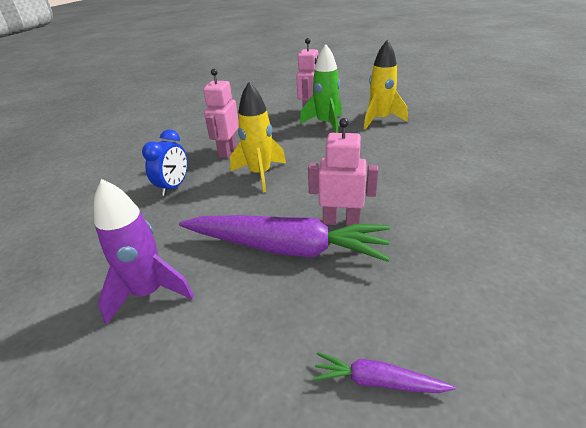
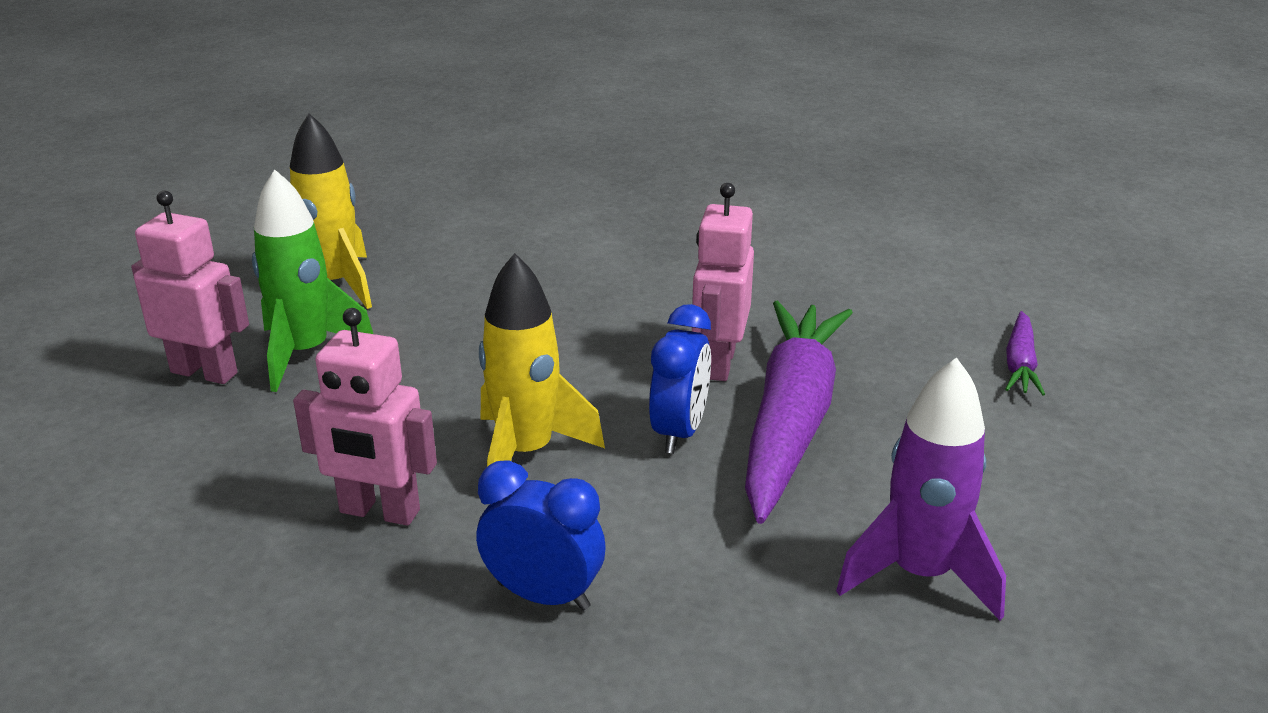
camera: 90 degrees left, 5 degrees down
none -> blue clock [649,304,711,454]

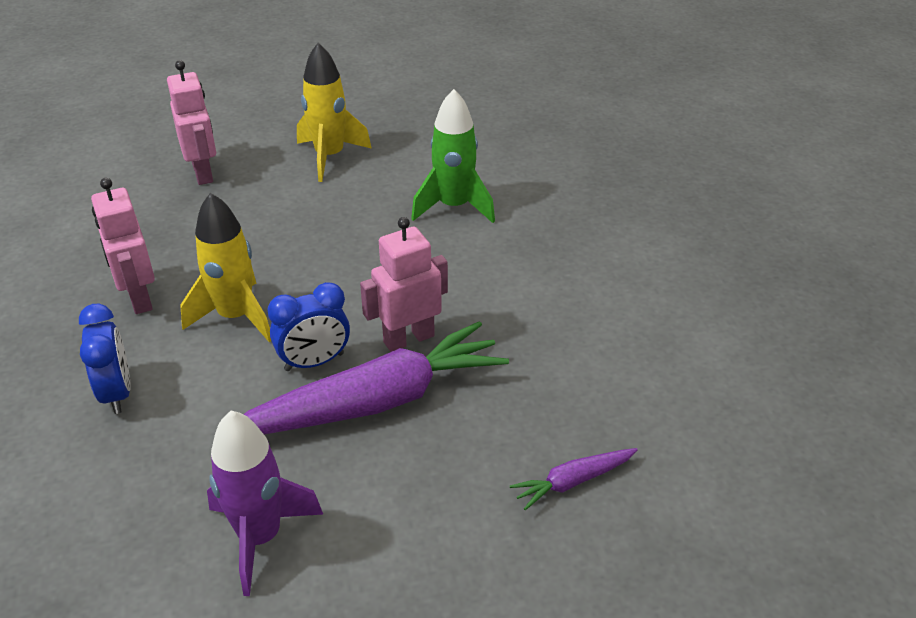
camera: 50 degrees right, 10 degrees up
green rocket [252,169,373,392] -> green rocket moved to [411,89,495,223]

